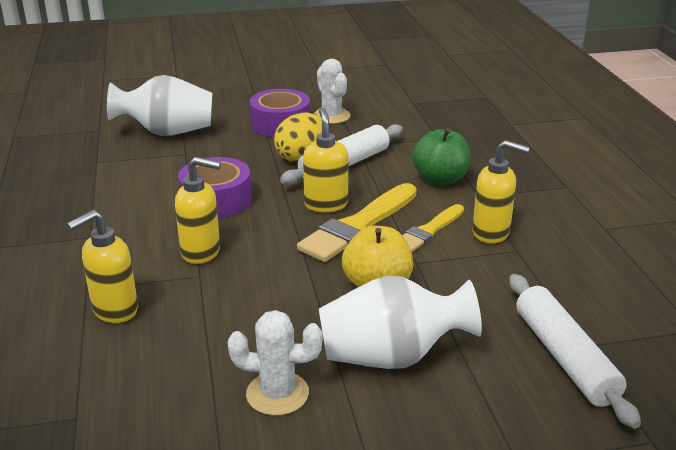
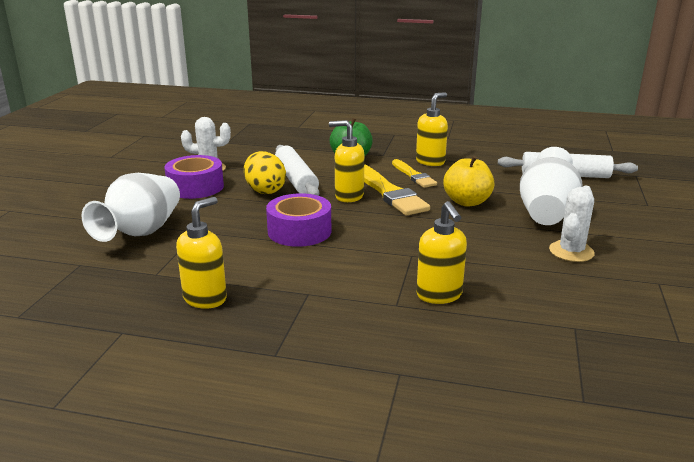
camera: 65 degrees left, 5 degrees down
yellow soap dispenser [175,157,221,264] -> yellow soap dispenser moved to [176,197,227,309]

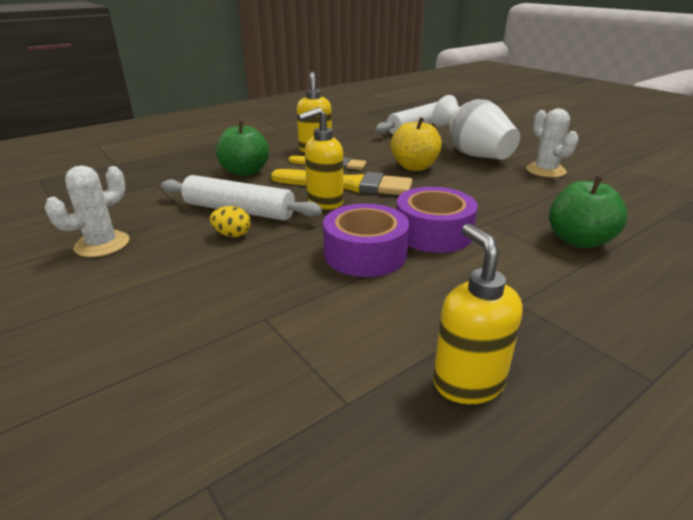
camera: 50 degrees left, 5 degrees up
white vase [82,173,180,242] -> none
purple tape [164,155,224,199] -> purple tape moved to [396,187,478,253]
yellow egg [244,151,286,194] -> yellow egg [210,206,251,237], size x0.55
yellow soap dispenser [416,201,467,304] -> green apple [549,177,627,248]

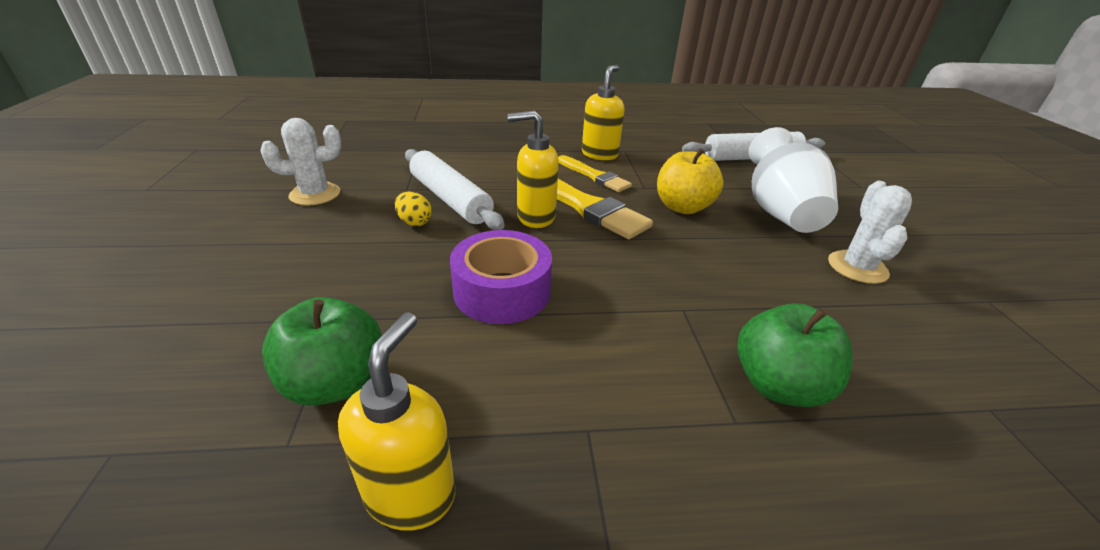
camera: 30 degrees right, 5 degrees up
green apple [216,121,269,176] -> green apple moved to [262,297,382,406]
purple tape [396,187,478,253] -> none

